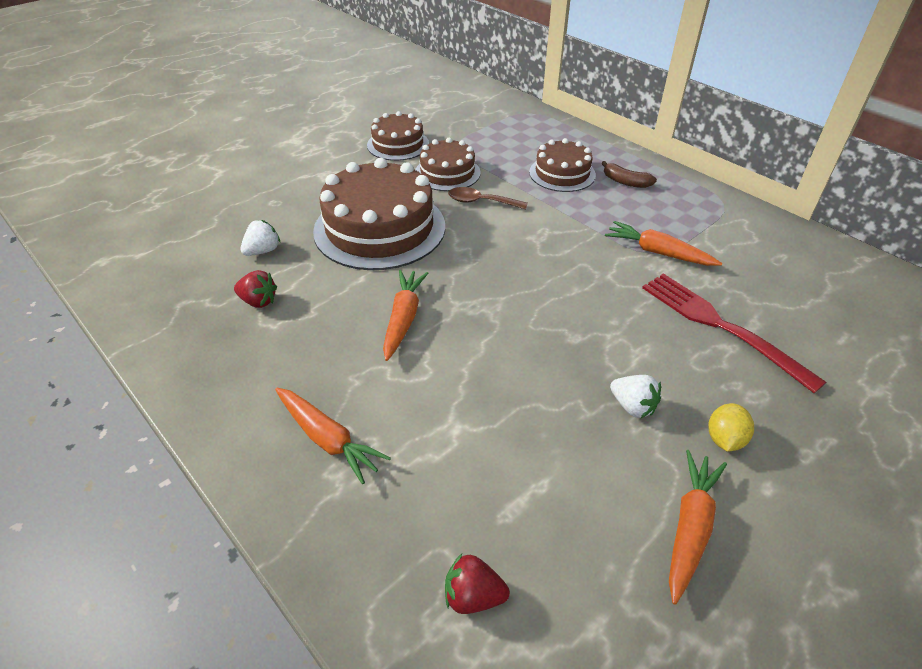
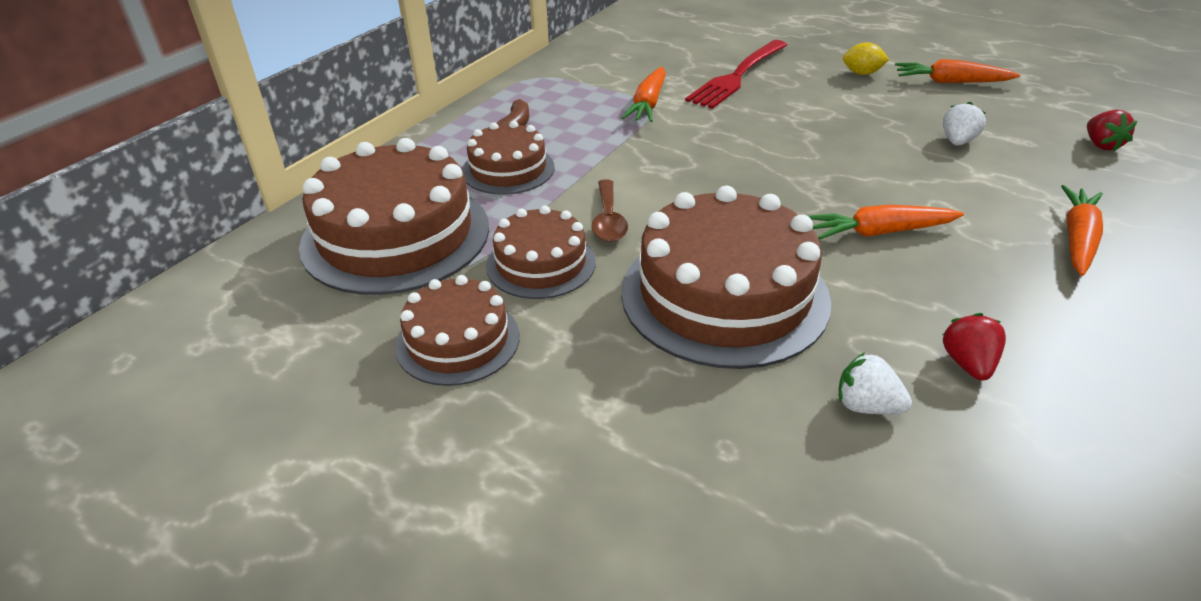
camera: 105 degrees left, 5 degrees down
white strawberry [610,375,661,419] -> white strawberry moved to [943,102,986,146]
none -> brown cake [299,138,489,295]

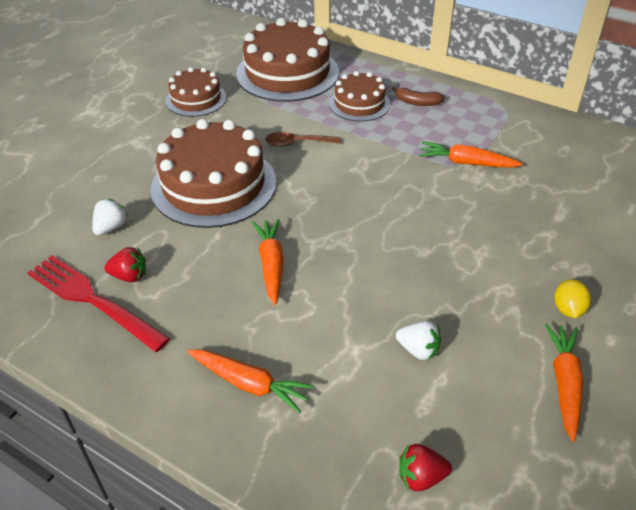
camera: 90 degrees right, 5 degrees up
brown cake [486,206,596,299] -> none
red fork [685,40,787,109] -> red fork moved to [27,255,170,352]

